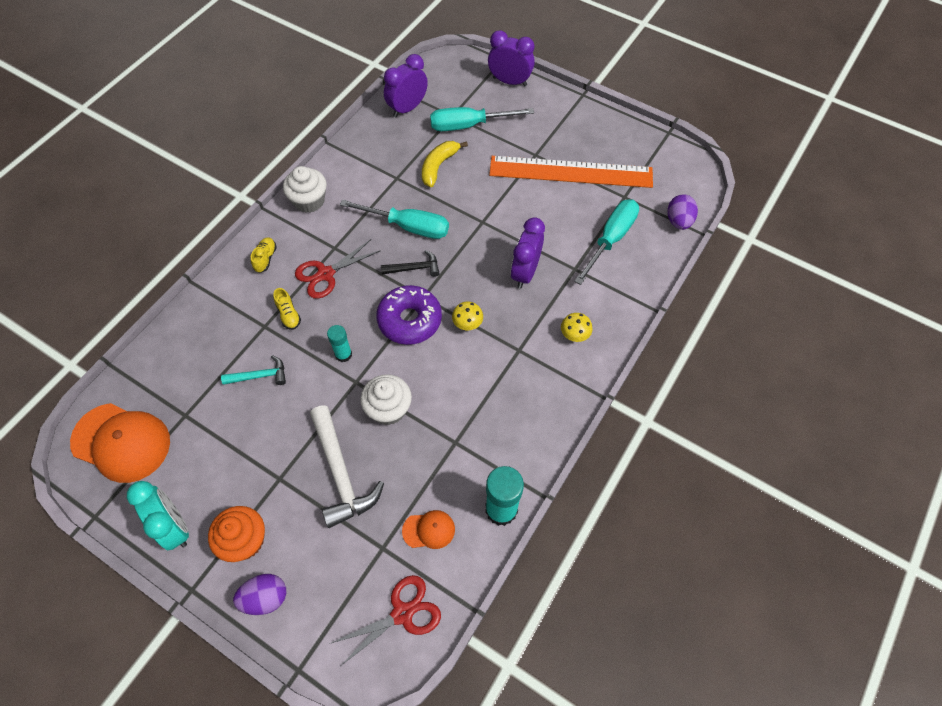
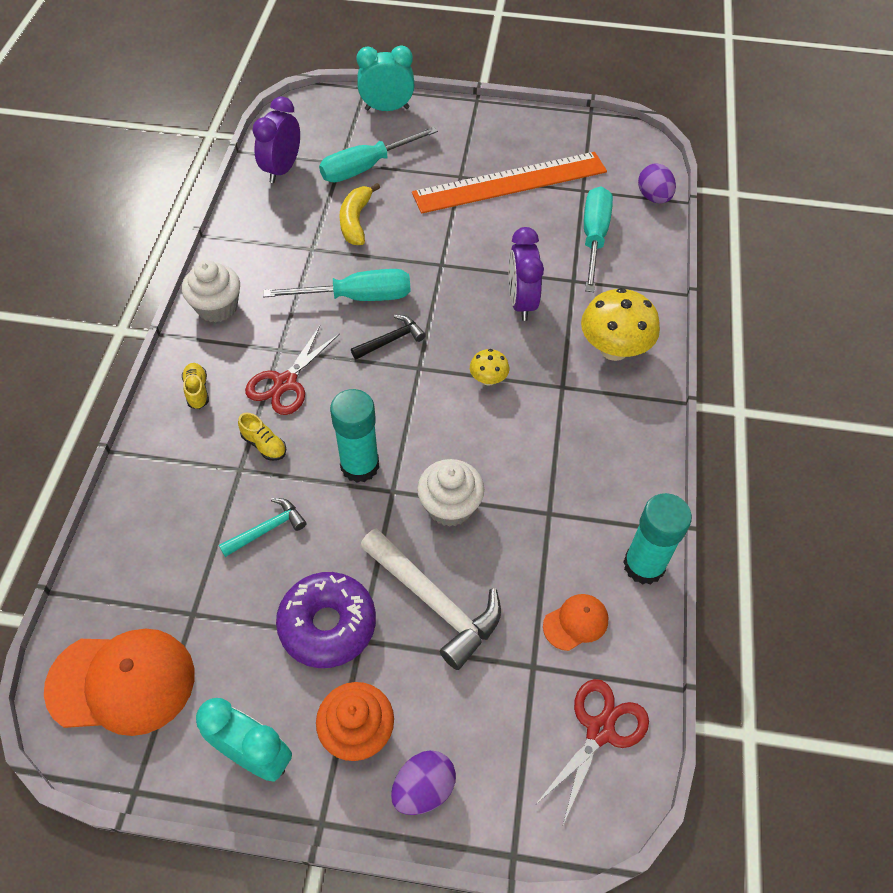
camera: 25 degrees left, 5 degrees down
turquoise glue stick [327,325,352,362] -> turquoise glue stick [330,389,379,483], size x1.72
purple donut [376,285,442,345] -> purple donut moved to [276,572,376,668]
purple clock [488,30,535,86] -> turquoise clock [357,45,414,111]
yellow mushroom [561,313,593,342] -> yellow mushroom [581,288,660,361], size x1.98

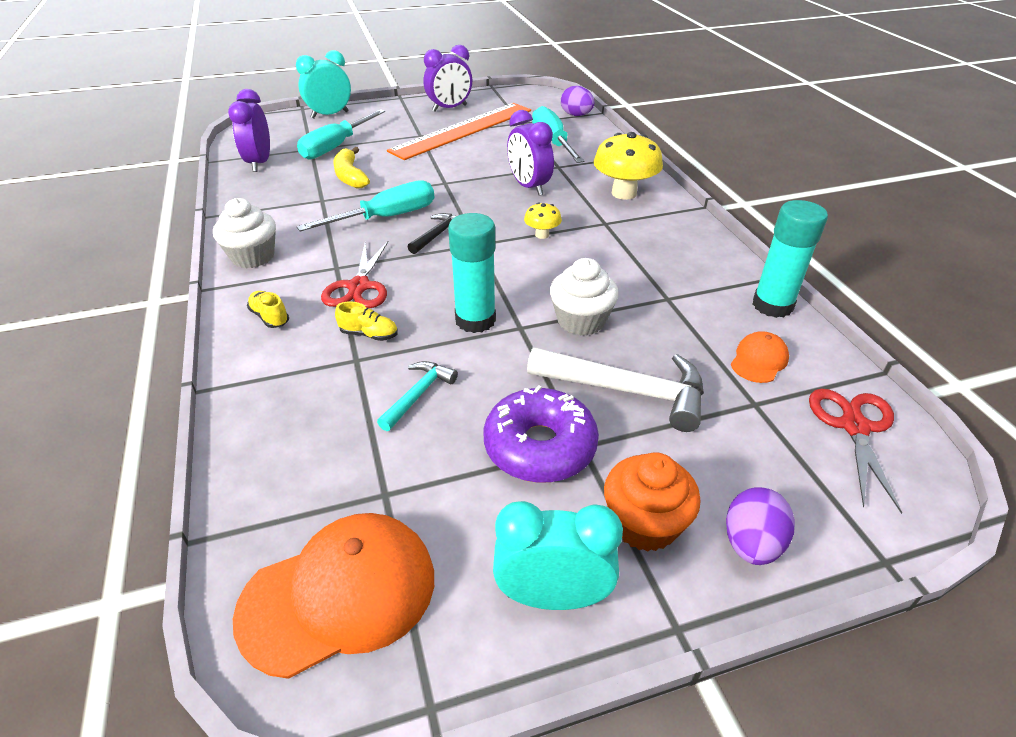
camera: 25 degrees left, 15 degrees down
none -> purple clock [424,45,472,112]

